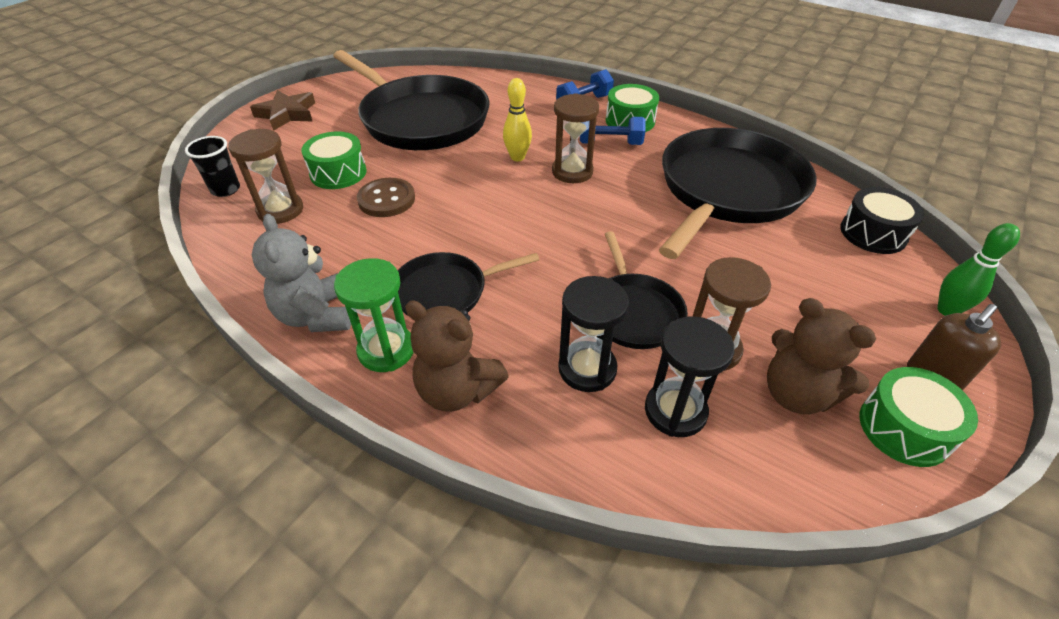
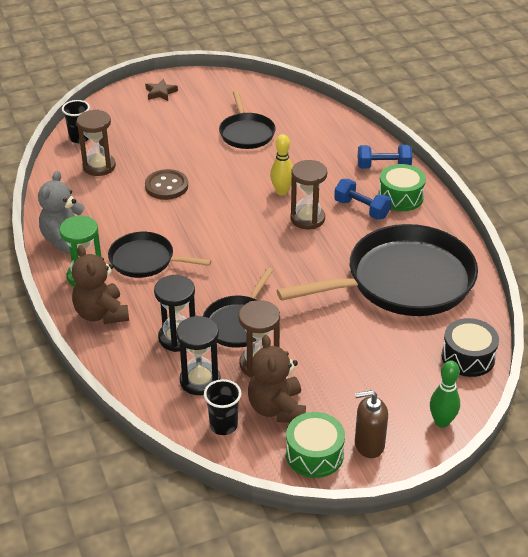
camera: 35 degrees right, 5 degrees down
brown star [250,90,315,131] -> brown star [145,79,178,101], size x0.65
green drum [301,131,366,189] -> none
black pan [333,50,489,150] -> black pan [219,90,276,149], size x0.52
none -> black cup [204,379,241,435]

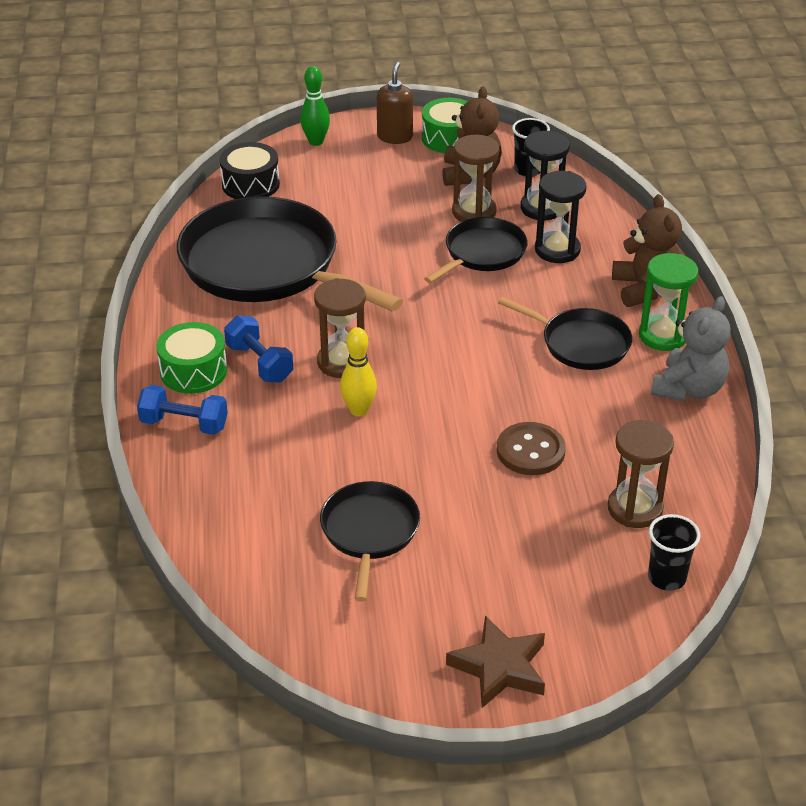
camera: 165 degrees left, 0 degrees up
brown star [145,79,178,101] -> brown star [446,615,545,708], size x1.53
black pan [276,224,478,316] -> black pan turned 45 degrees clockwise [177,196,403,312]
brown soap dispenser [355,390,388,458] -> brown soap dispenser turned 90 degrees counterclockwise [377,62,413,144]

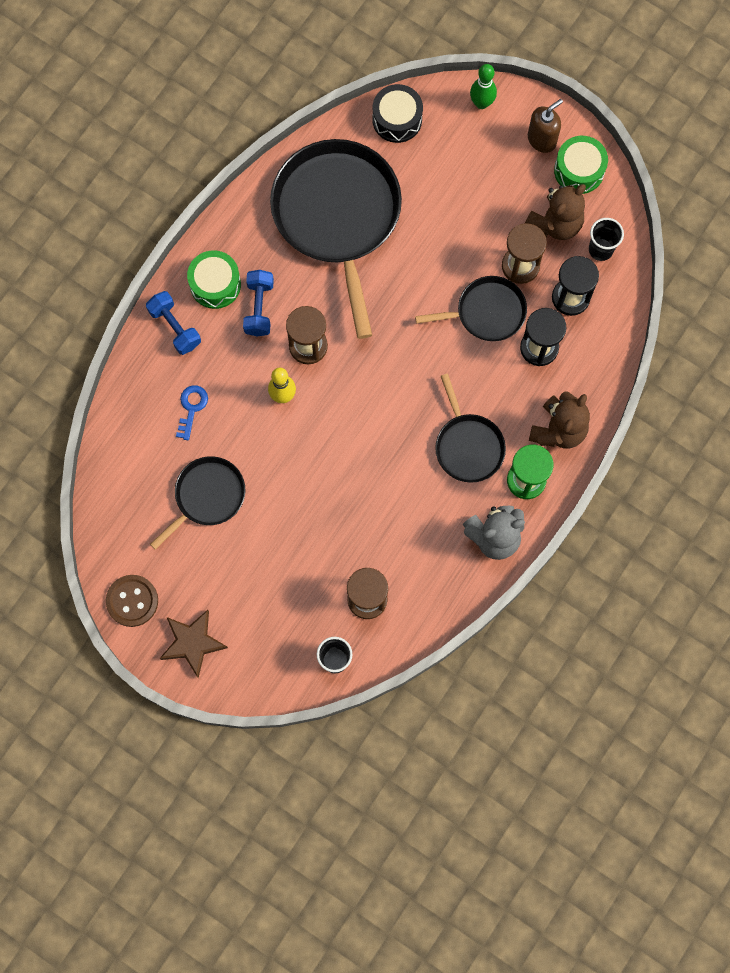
camera: 40 degrees right, 35 degrees up
brown button [497,422,566,475] -> brown button moved to [106,575,158,627]
none -> blue key [176,385,208,440]

